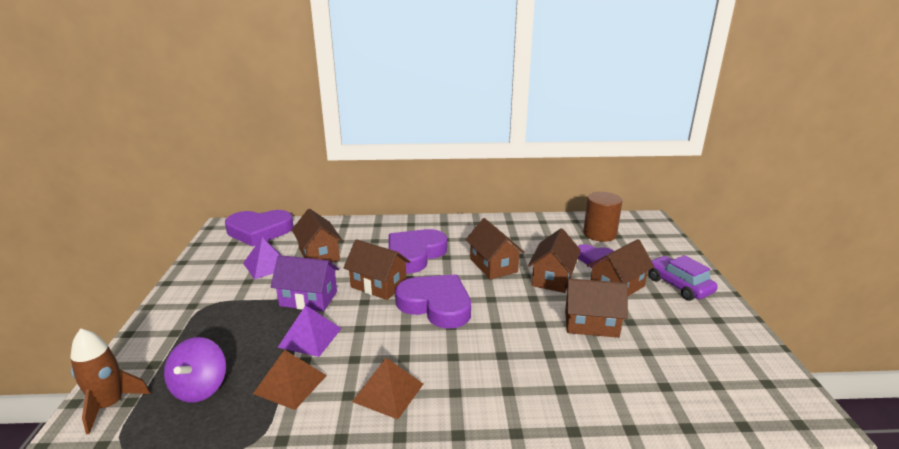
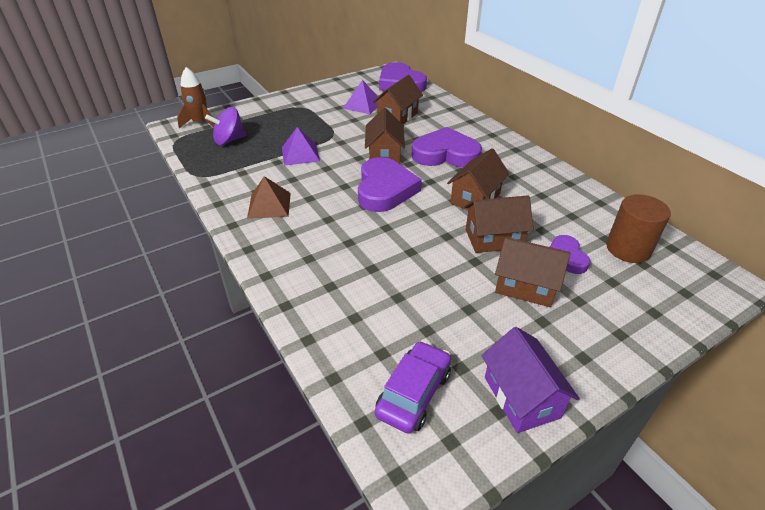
camera: 60 degrees right, 15 degrees up
brown pyramid [253,350,327,410] -> none
purple house [271,255,339,312] -> purple house moved to [481,327,580,433]
brown house [565,279,628,338] -> none
purple car [649,255,718,301] -> purple car moved to [375,341,451,434]

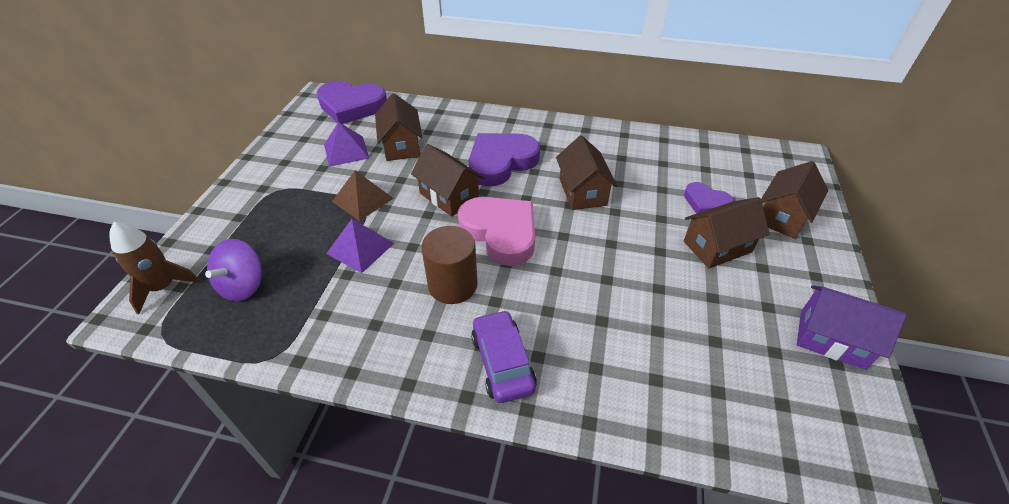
camera: 45 degrees left, 5 degrees up
brown pyramid [247,176,291,219] -> brown pyramid moved to [332,170,394,221]
purple heart [358,157,422,212] -> pink heart [458,197,535,266]
purple car [375,341,451,434] -> purple car moved to [471,310,537,403]
brown house [464,195,534,253] -> brown house moved to [761,161,828,239]
brown cylinder [606,194,671,263] -> brown cylinder moved to [421,226,478,304]

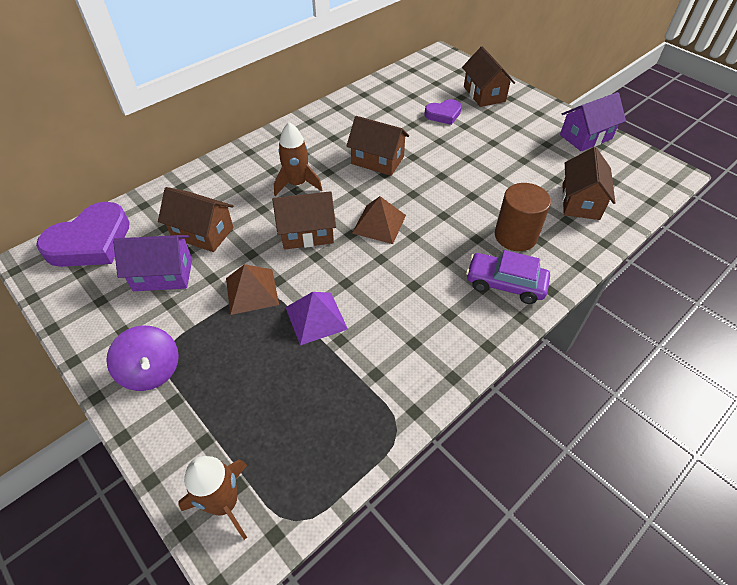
camera: 55 degrees left, 5 degrees up
purple spinning top [205,239,262,301] -> purple spinning top moved to [106,326,179,391]
purple pyramid [324,122,369,167] -> purple house [113,235,192,291]
brown cylinder [421,226,478,304] -> brown cylinder moved to [495,183,551,251]
pink heart [458,197,535,266] -> brown pyramid [352,196,406,244]
purple heart [469,133,540,186] -> brown rocket [274,122,322,196]
brown house [684,197,770,268] -> brown house moved to [562,147,615,220]

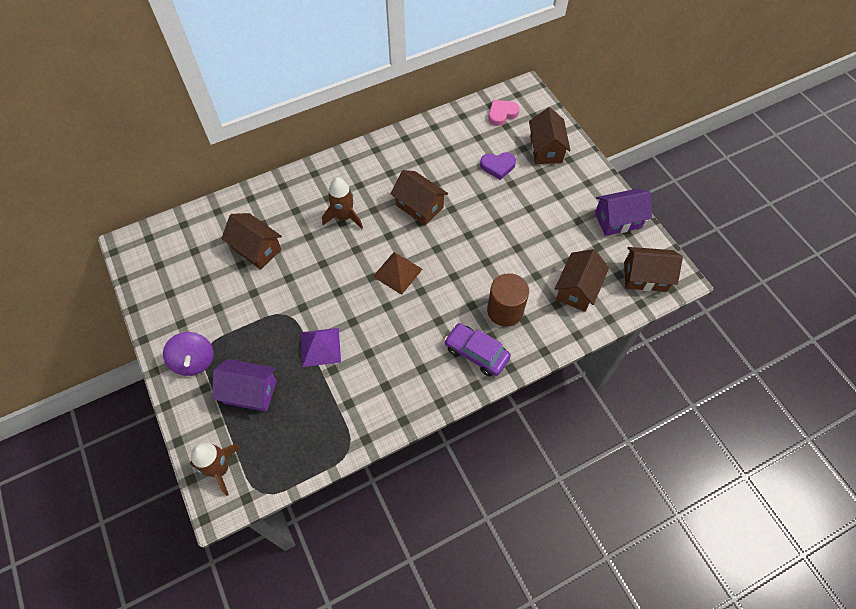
camera: 15 degrees right, 10 degrees up
purple heart [36,202,130,267] -> none
purple house [113,235,192,291] -> purple house moved to [212,359,277,412]
brown pyramid [226,264,279,315] -> none
brown house [272,191,336,250] -> brown house moved to [624,247,683,292]
none -> pink heart [488,100,520,126]

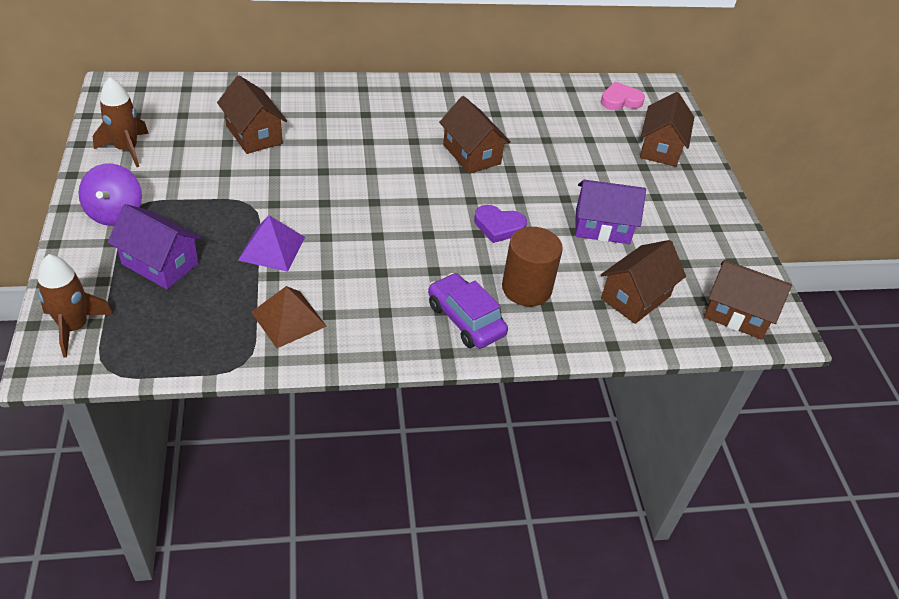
camera: 15 degrees right, 15 degrees down
brown rocket [322,177,363,229] -> brown rocket moved to [93,77,149,167]
brown pyramid [373,252,423,295] -> brown pyramid moved to [251,286,327,348]
purple heart [480,152,516,180] -> purple heart moved to [474,205,527,243]
purple house [595,189,652,236] -> purple house moved to [575,180,646,244]

